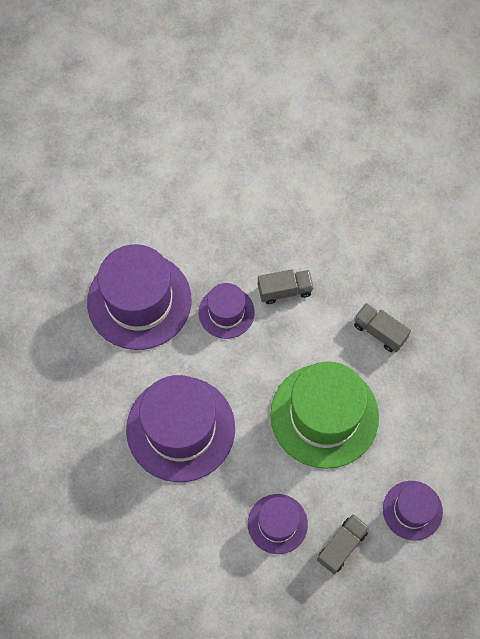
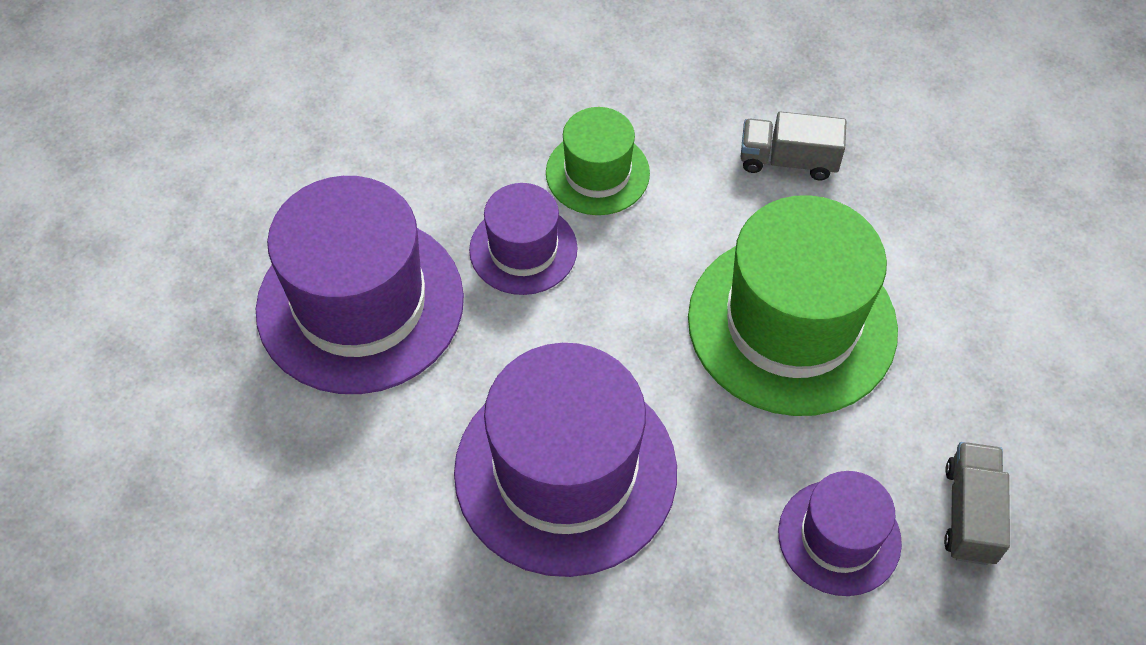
camera: 30 degrees left, 10 degrees down
grey truck [258,269,314,304] -> green hat [546,107,650,215]
purple hat [383,481,443,540] -> none

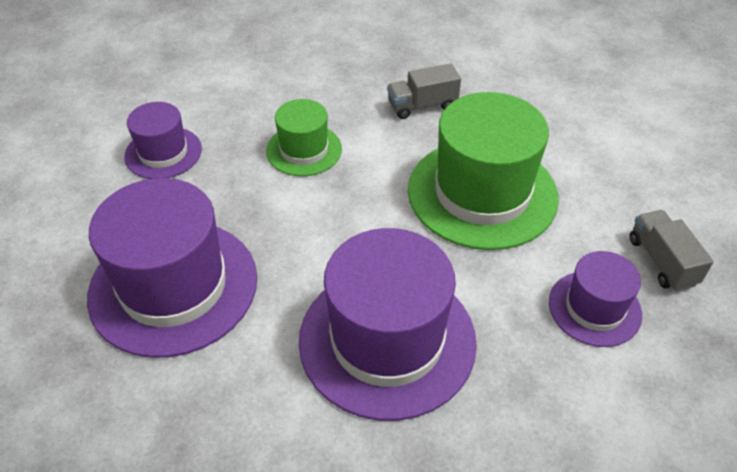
camera: 25 degrees left, 10 degrees down
purple hat [469,183,578,295] -> purple hat moved to [124,102,202,179]

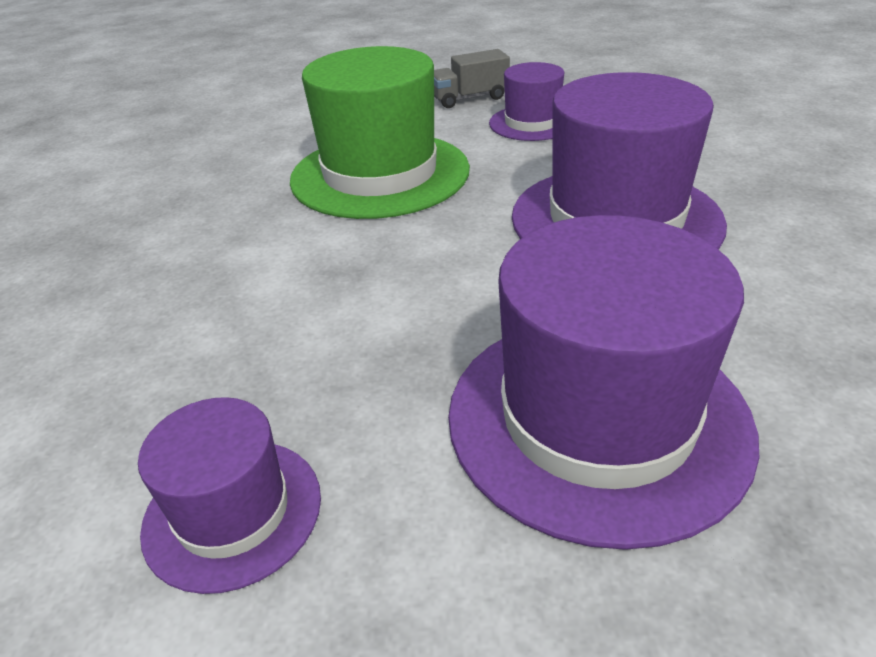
camera: 90 degrees left, 10 degrees down
green hat [266,99,342,176] -> none
grey truck [387,63,461,119] -> none

